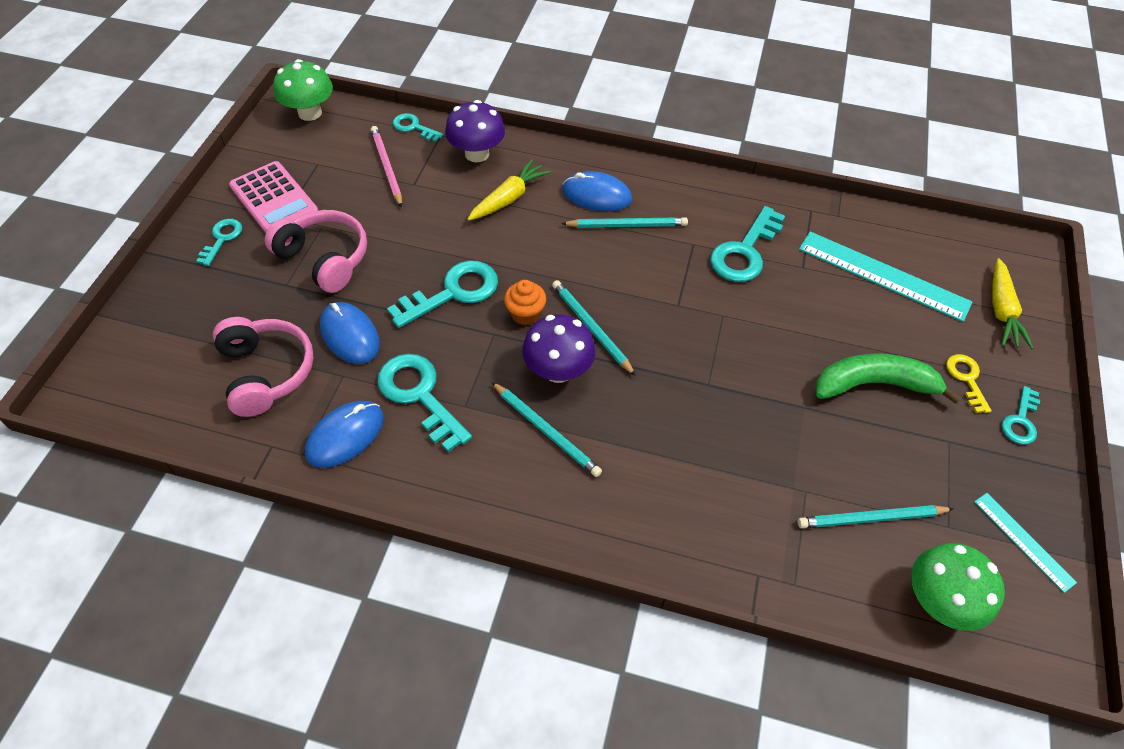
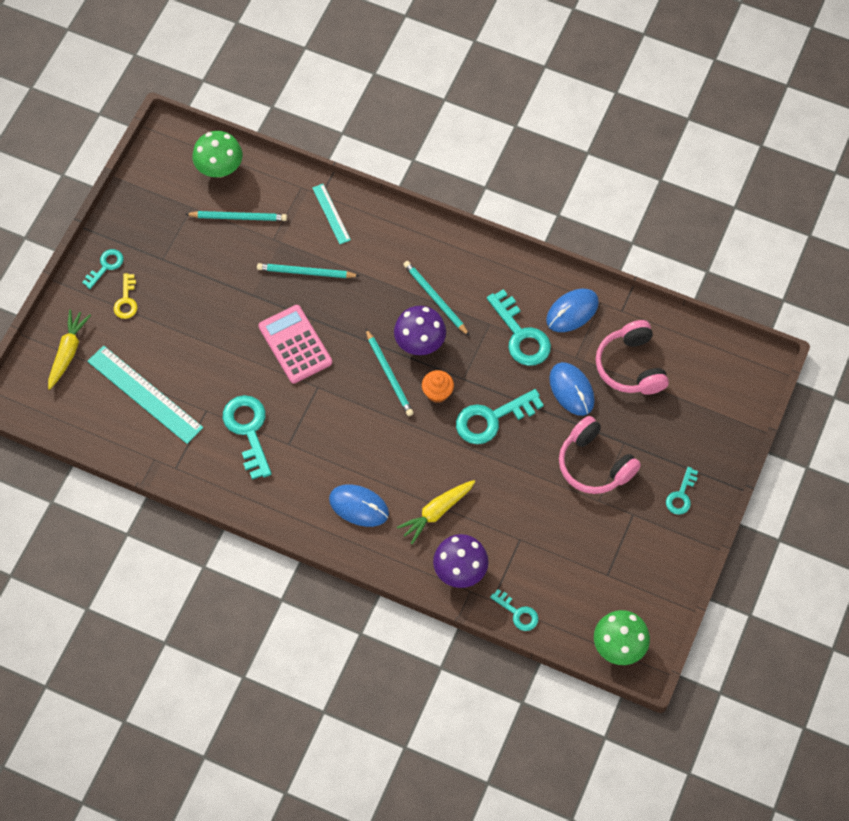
camera: 170 degrees left, 10 degrees up
pink calculator [229,161,319,233] -> pink calculator moved to [258,305,332,383]
pink pencil [371,126,402,207] -> none
turquoise pencil [561,217,688,228] -> turquoise pencil moved to [257,263,359,278]
turquoise key [710,206,785,282] -> turquoise key turned 60 degrees counterclockwise [223,395,272,480]
green banana [815,353,962,404] -> none
turquoise ruler [974,493,1077,593] -> turquoise ruler moved to [312,184,351,244]

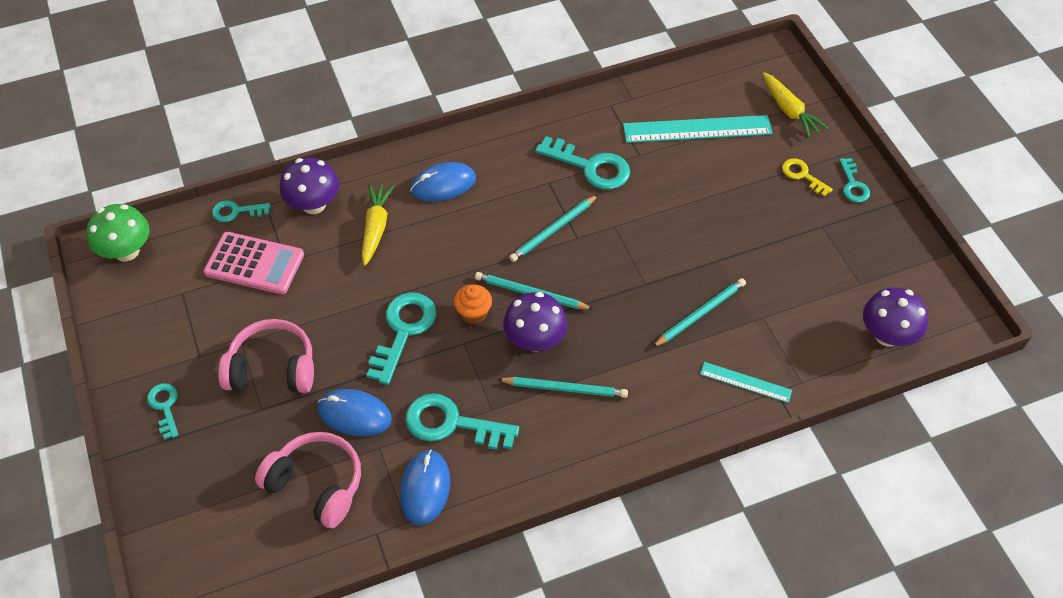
camera: 135 degrees right, 10 degrees down
turquoise pencil [186,211,287,221] -> turquoise pencil moved to [509,195,598,262]
green mushroom [192,131,243,177] -> purple mushroom [863,287,928,347]
pink calculator [258,305,332,383] -> pink calculator moved to [204,232,304,294]

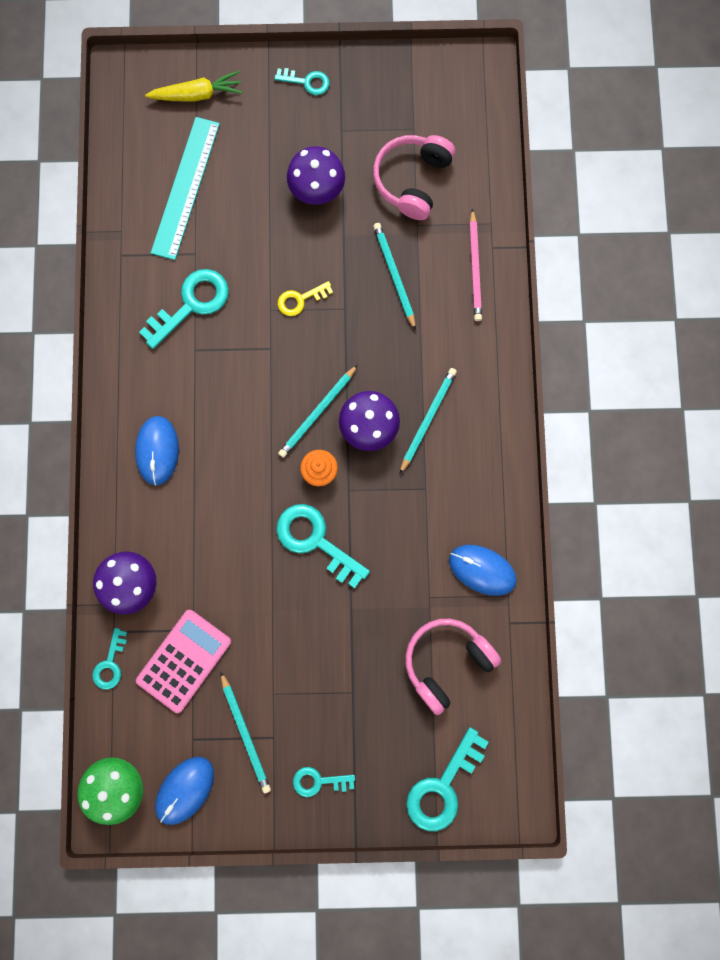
camera: 70 degrees left, 25 degrees up
pink headphones [218,319,314,393] -> pink headphones moved to [373,135,455,220]
blue mouse [317,389,392,436] -> blue mouse moved to [155,757,214,825]
yellow carrot [362,184,394,266] -> none
turquoise key [405,393,519,450] -> turquoise key moved to [406,727,489,831]
turquoise pencil [509,195,598,262] -> turquoise pencil moved to [220,672,271,793]
turquoise ruler [700,362,792,403] -> pink pencil [469,208,482,321]
yellow key [782,158,833,196] -> yellow key moved to [278,281,333,316]
purple mushroom [863,287,928,347] -> purple mushroom moved to [287,146,345,205]

